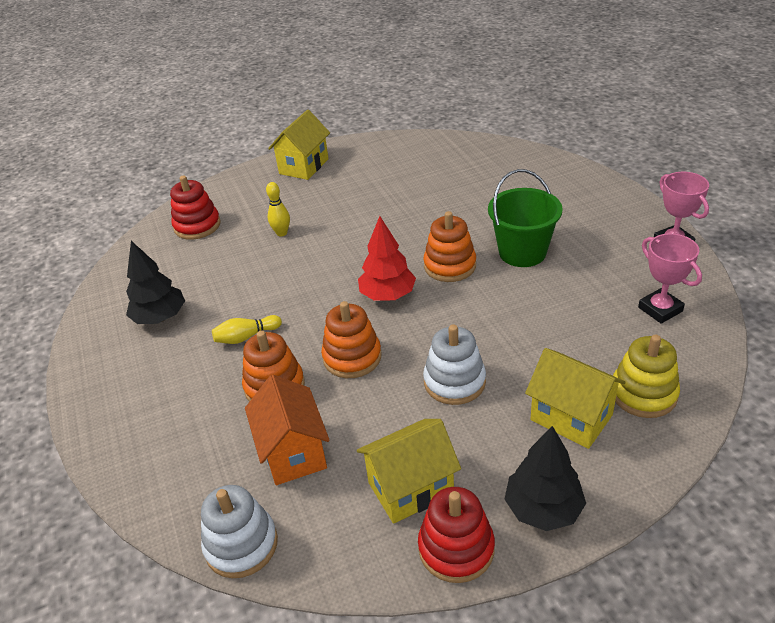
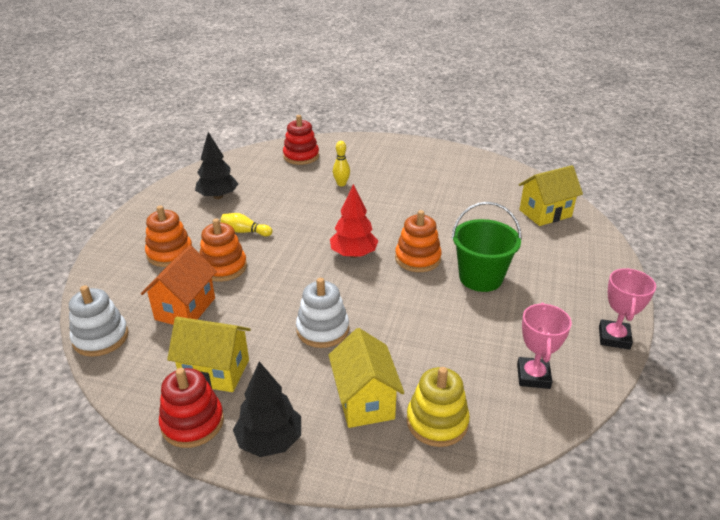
camera: 35 degrees right, 5 degrees down
yellow house [268,110,330,180] -> yellow house moved to [519,165,583,226]
orange stacking toy [321,301,382,378] -> orange stacking toy moved to [145,205,192,267]

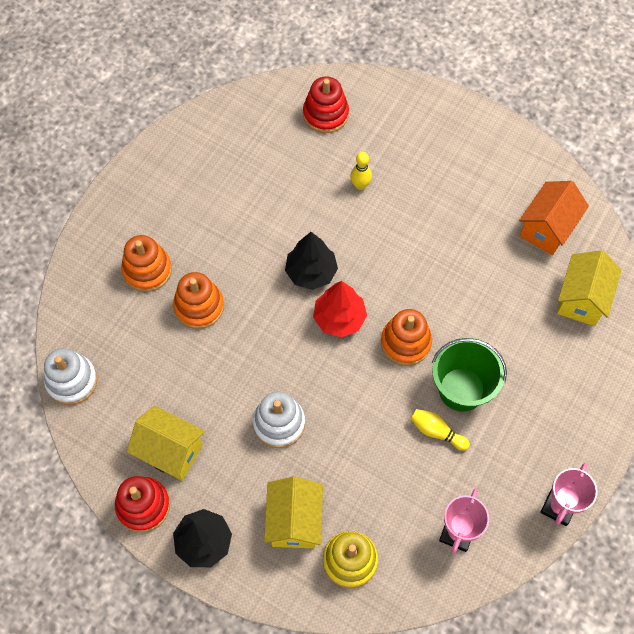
camera: 15 degrees right, 30 degrees up
orange house [141,245,217,325] -> orange house moved to [519,181,589,255]
black tree [195,132,238,199] -> black tree moved to [285,232,338,290]
yellow bowling pin [220,213,272,236] -> yellow bowling pin moved to [410,409,470,451]
yellow house [519,165,583,226] -> yellow house turned 60 degrees counterclockwise [557,250,622,326]

